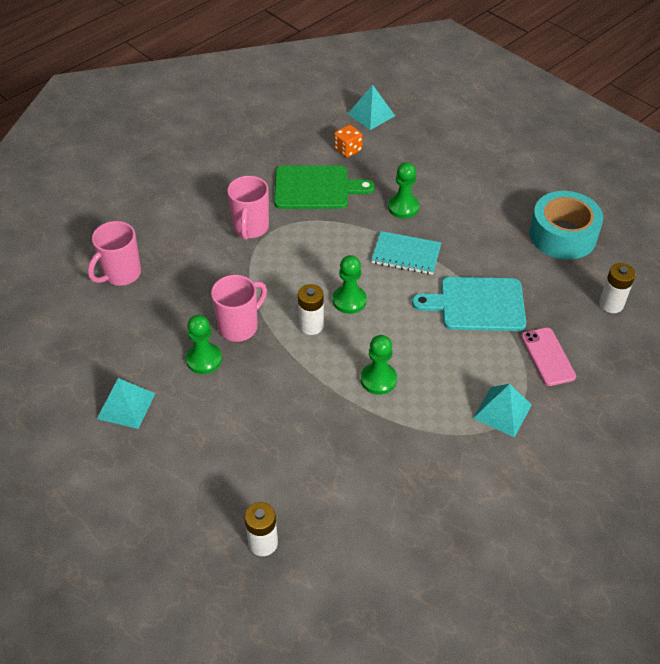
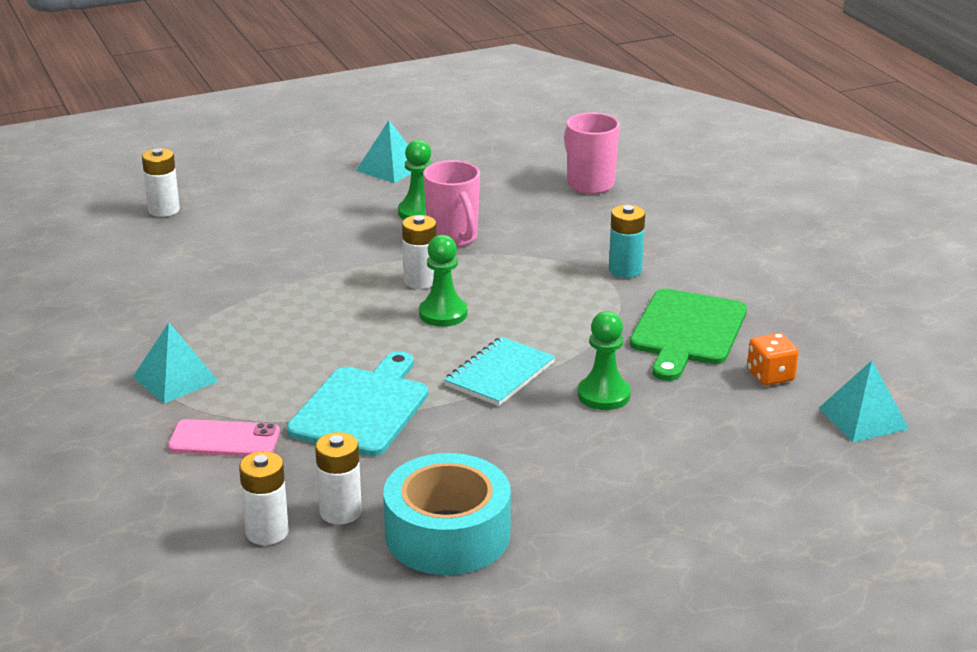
camera: 110 degrees right, 20 degrees down
pink mug [227,176,269,240] -> turquoise battery [609,205,645,278]
green pawn [361,335,397,395] -> none
none -> white battery [315,432,362,525]

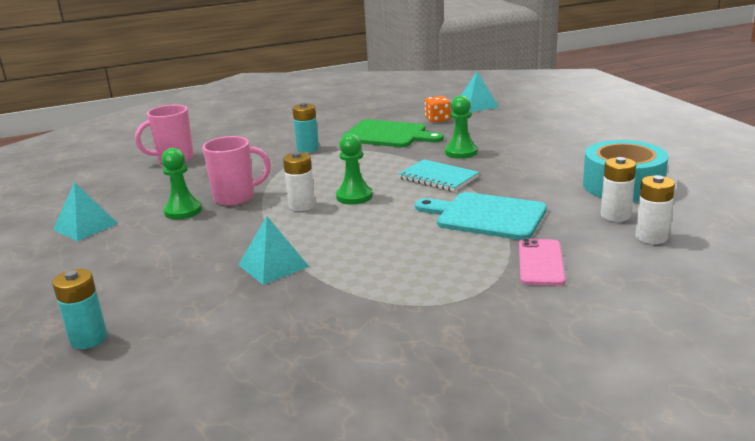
camera: 85 degrees left, 5 degrees down
turquoise pyramid [133,322,218,403] -> turquoise pyramid moved to [238,216,309,285]
white battery [142,148,180,217] -> turquoise battery [52,269,107,349]

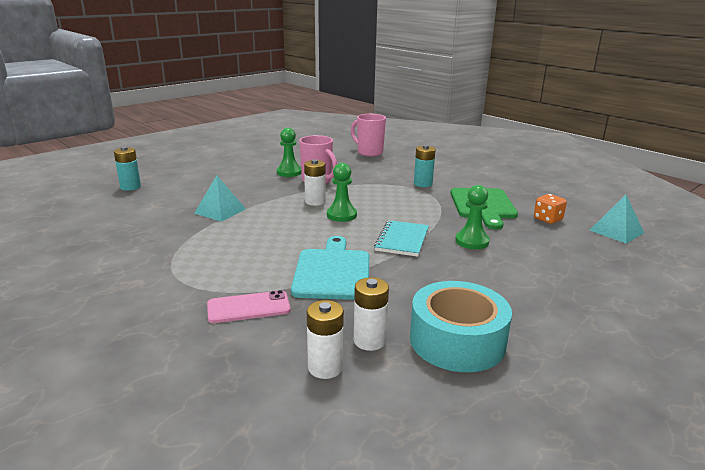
camera: 65 degrees right, 0 degrees up
turquoise pyramid [53,182,118,241] -> none

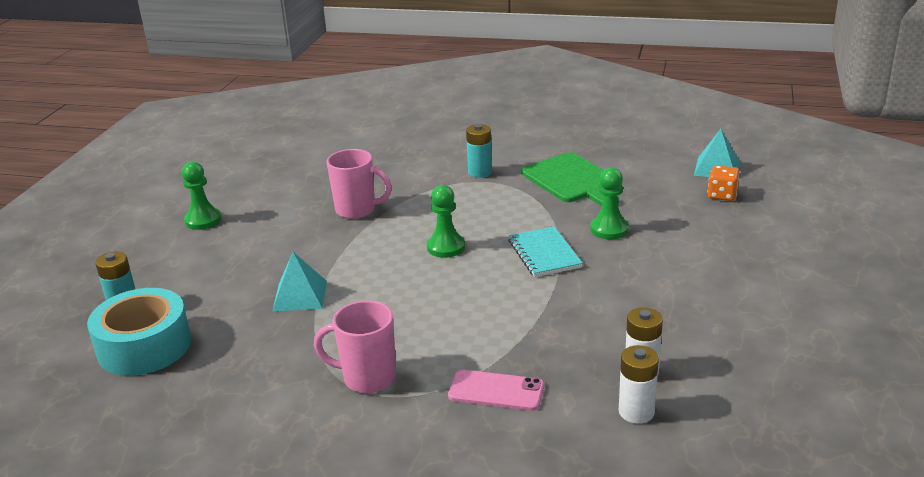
camera: 30 degrees left, 5 degrees up
pink phone [207,290,291,323] -> pink phone turned 60 degrees clockwise [448,370,544,411]
green pawn [277,128,302,177] -> green pawn moved to [182,162,221,230]
turquoise cutting board [291,236,369,300] -> none
white battery [304,159,326,206] -> none
pink mug [351,114,386,157] -> pink mug moved to [314,300,396,393]
turquoise tape [410,281,512,372] -> turquoise tape moved to [87,288,191,376]
orange dice [534,194,567,224] -> orange dice moved to [708,165,739,201]

